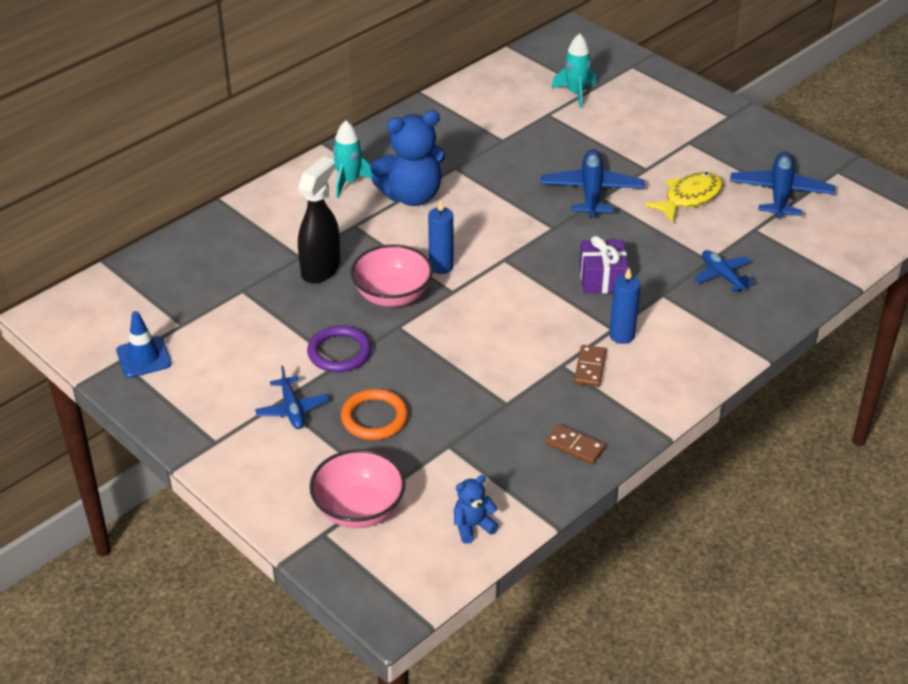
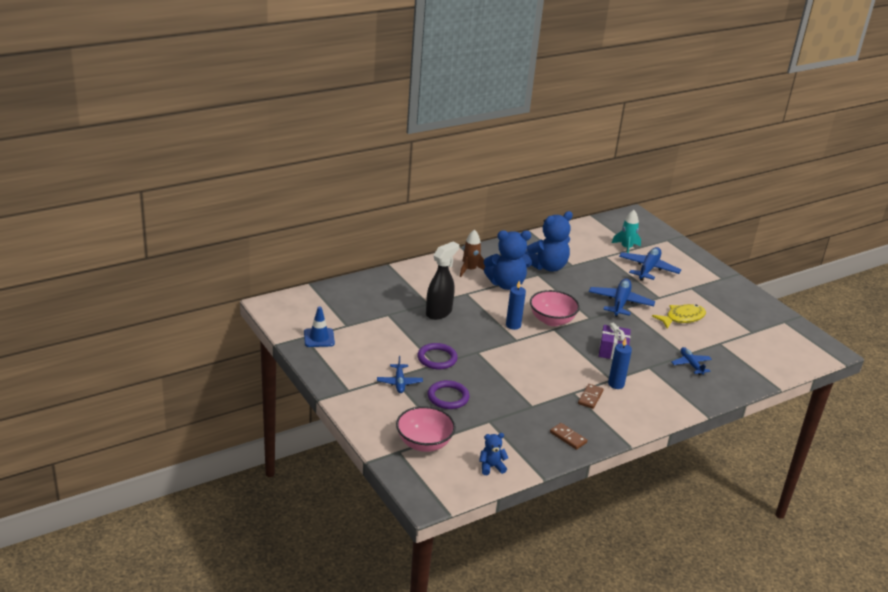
camera: 10 degrees right, 10 degrees down
turquoise rocket [333,121,373,198] -> brown rocket [460,229,485,277]
orange ring [341,389,408,440] -> purple ring [427,380,470,409]
pink bowl [350,244,433,307] -> pink bowl moved to [530,290,580,326]
blue plane [730,152,835,219] -> blue plane moved to [619,247,681,281]
none -> blue teddy bear [525,211,573,271]

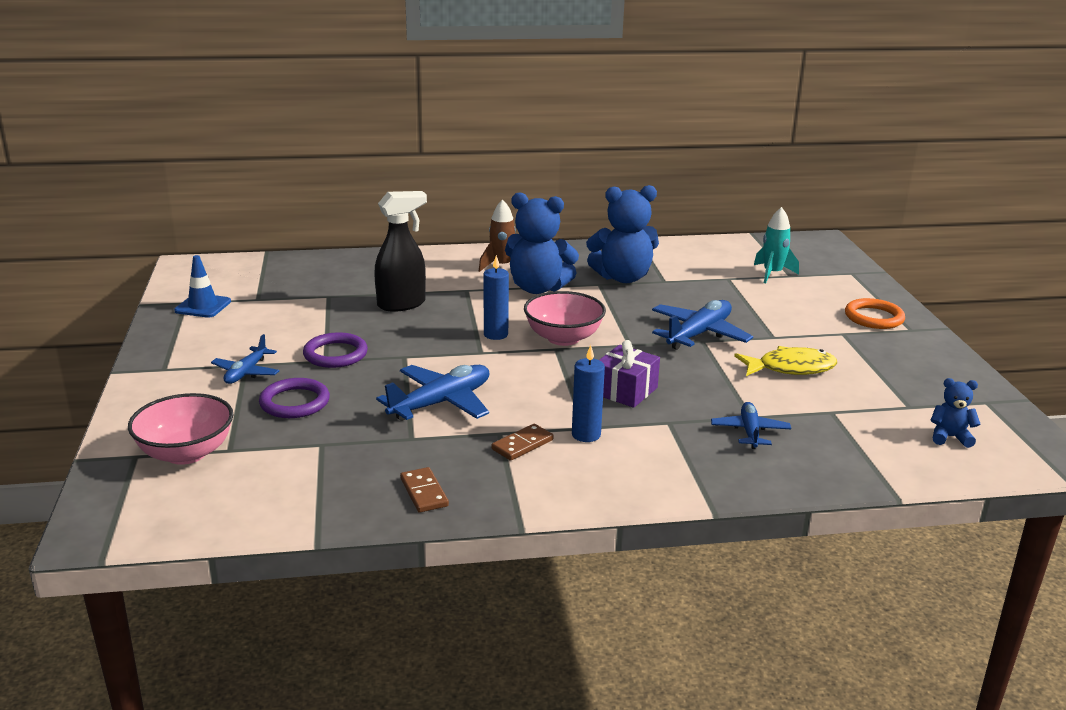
camera: 25 degrees right, 5 degrees down
blue teddy bear [479,433,508,475] -> blue teddy bear moved to [930,378,981,448]
blue plane [619,247,681,281] -> blue plane moved to [376,365,489,421]
none -> orange ring [845,298,905,329]

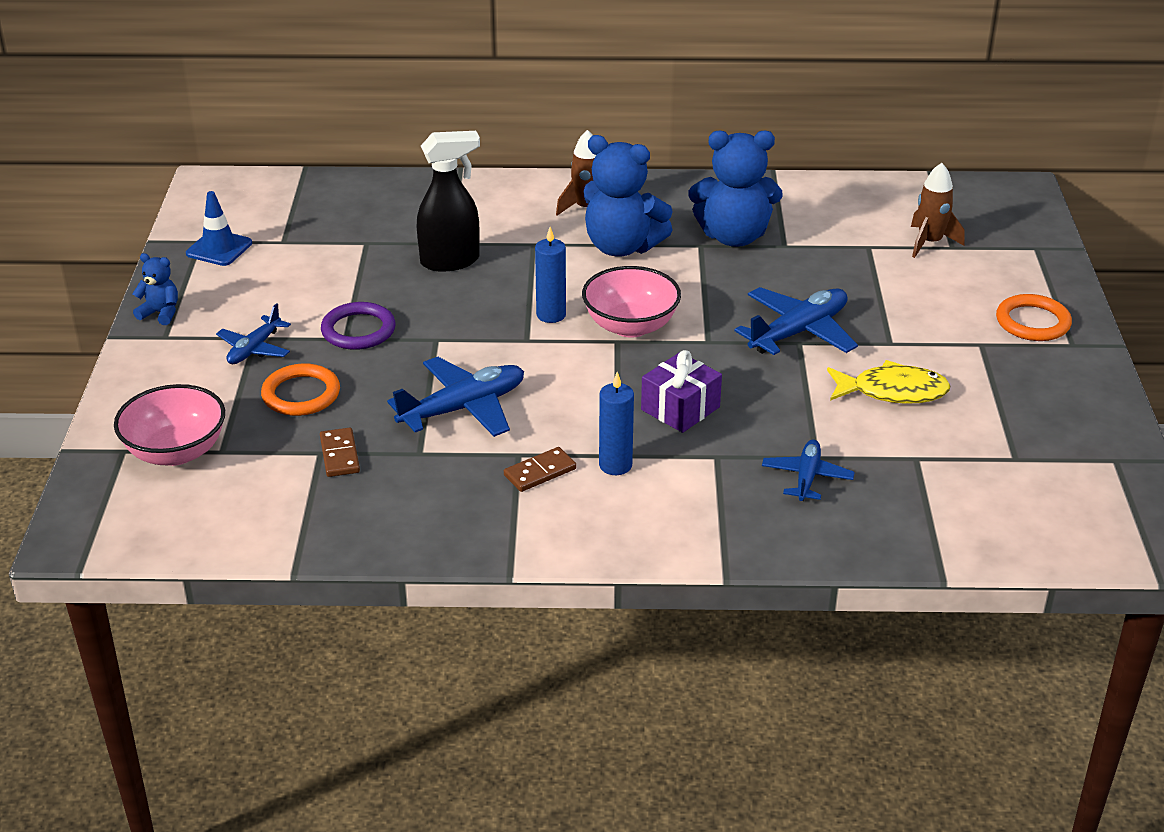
camera: 10 degrees right, 10 degrees up
purple ring [259,378,330,418] -> orange ring [261,364,340,416]
brown domino [400,467,449,513] -> brown domino moved to [320,428,360,477]
turquoise rocket [754,207,799,283] -> brown rocket [911,163,965,258]
blue teddy bear [930,378,981,448] -> blue teddy bear moved to [133,253,178,325]

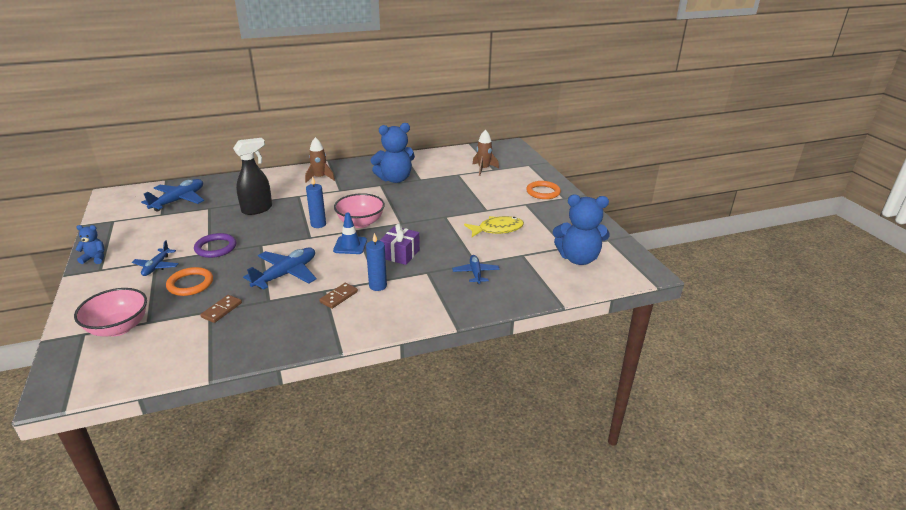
camera: 20 degrees left, 5 degrees down
blue traffic cone [186,191,252,266] -> blue traffic cone moved to [333,212,367,254]
brown domino [320,428,360,477] -> brown domino turned 60 degrees clockwise [200,295,242,323]
blue teddy bear [584,135,673,257] -> blue teddy bear moved to [553,195,610,265]
blue plane [735,287,858,355] -> blue plane moved to [141,179,204,212]

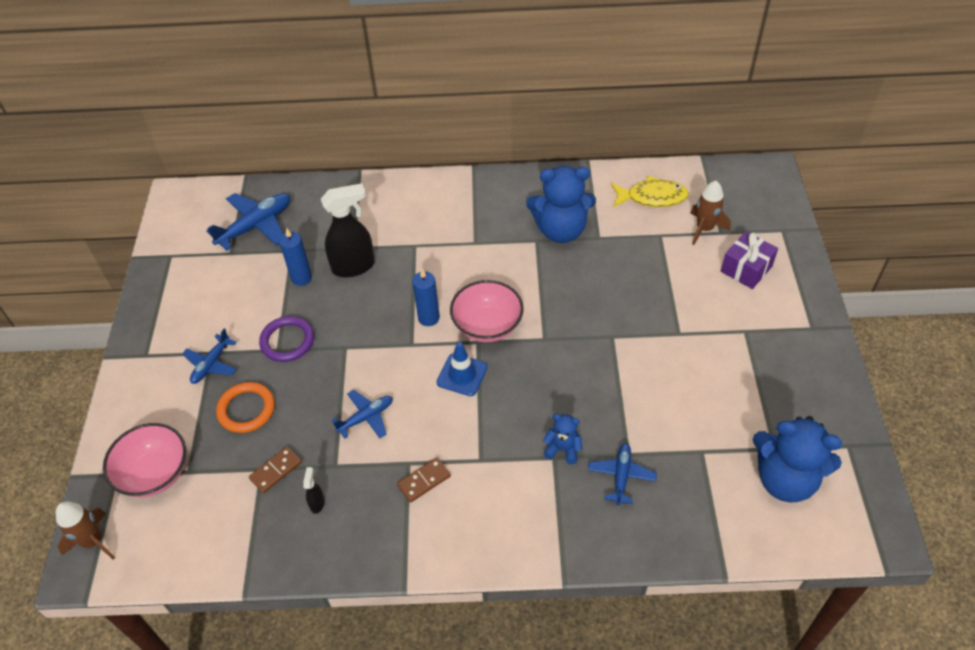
camera: 20 degrees right, 20 degrees up
blue teddy bear [75,225,104,264] -> blue teddy bear moved to [543,414,582,464]
blue plane [243,247,317,289] -> blue plane [332,390,393,439], size x0.61
brown rocket [305,137,335,183] -> brown rocket moved to [56,502,115,560]
blue candle [366,233,387,291] -> blue candle moved to [279,228,312,286]
purple gift [380,224,420,265] -> purple gift moved to [721,231,778,289]
yellow fish [464,216,524,237] -> yellow fish moved to [611,176,689,207]
orange ring [526,181,561,199] -> none
none -> black spray bottle [303,467,325,514]

